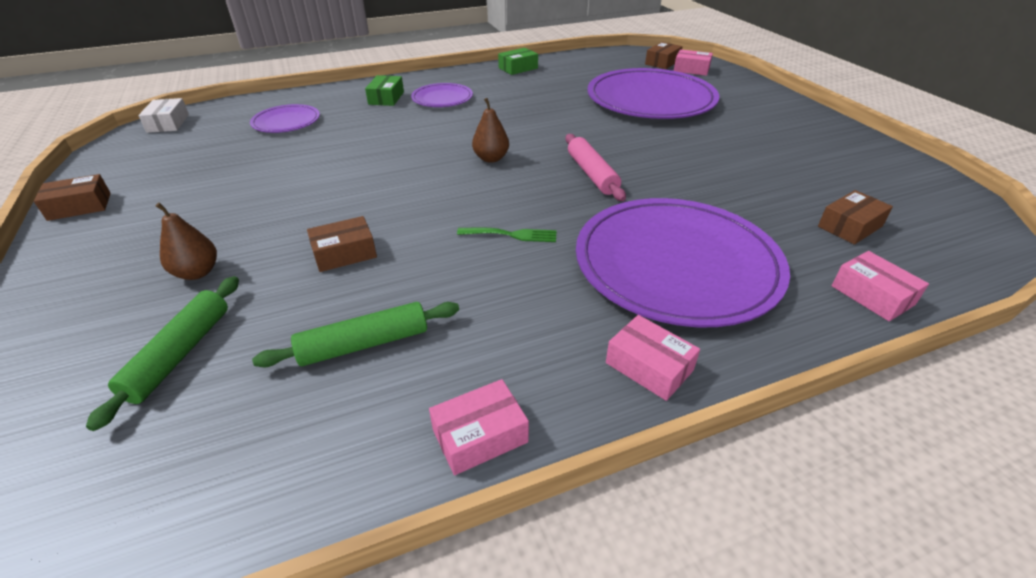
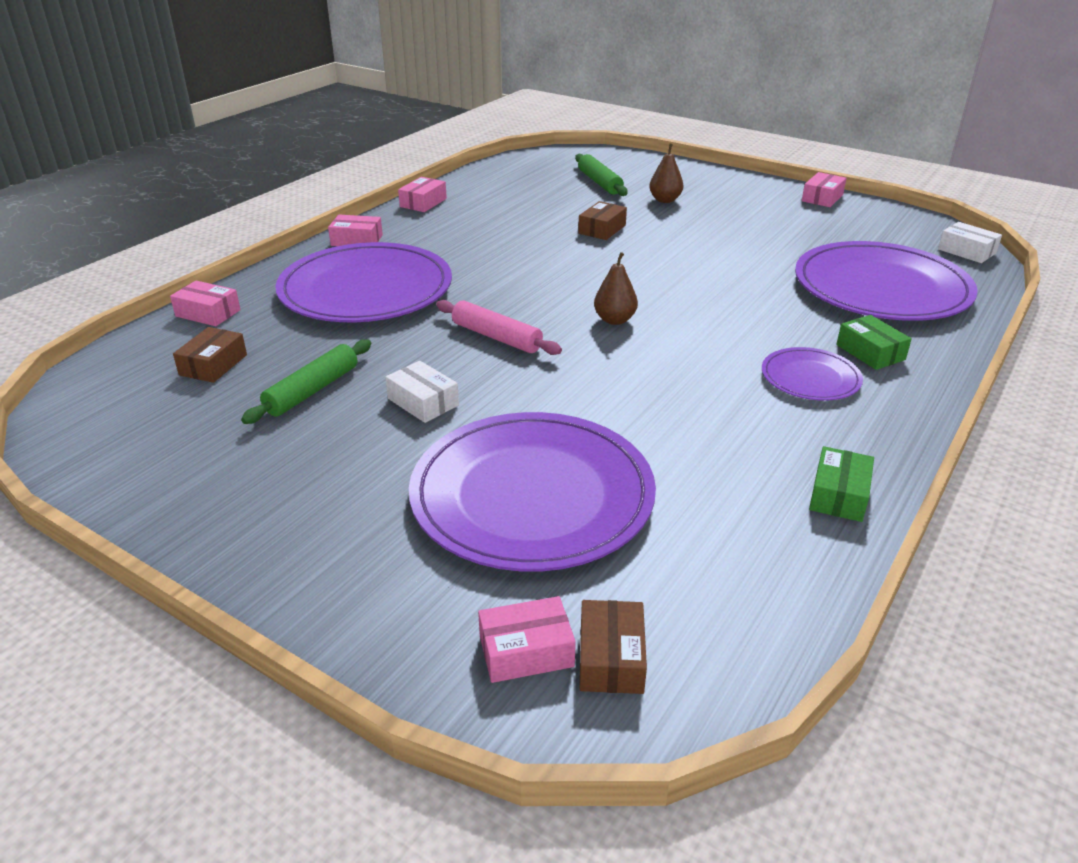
camera: 145 degrees right, 5 degrees down
brown box [34,174,111,221] -> pink box [802,172,847,207]
purple plate [250,104,320,133] -> purple plate [795,241,978,321], size x2.07
green rolling pin [252,302,459,368] -> green rolling pin moved to [241,339,371,424]
green fork [457,228,556,242] -> none
none -> white box [385,361,459,423]

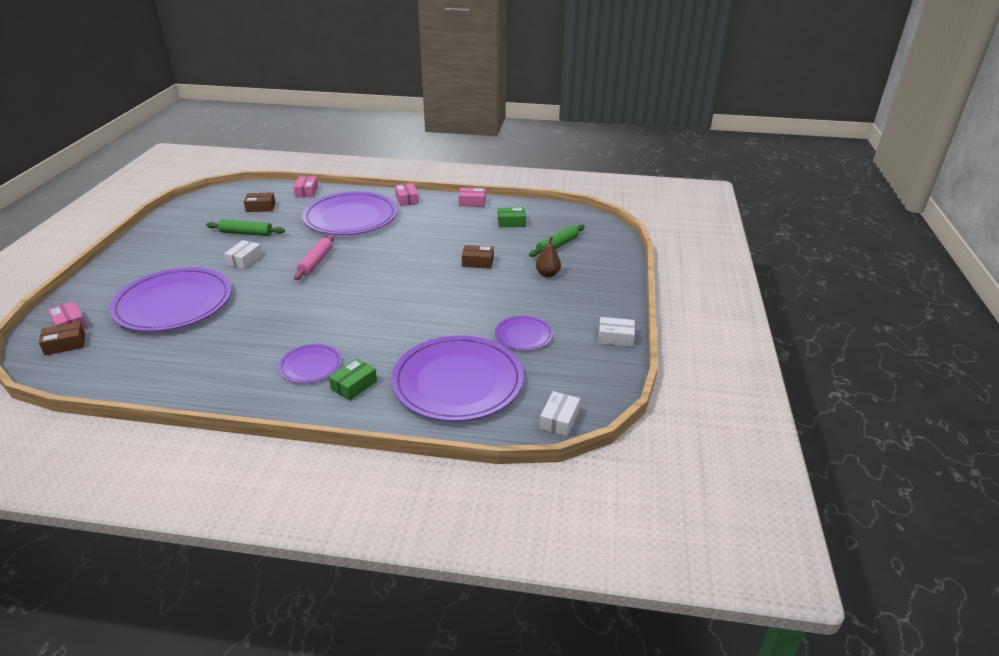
camera: 65 degrees right, 0 degrees up
brown pear [594,252,638,325] -> none
pink box [802,172,847,207] -> white box [598,317,635,347]
green box [809,446,874,522] -> green box moved to [498,207,526,228]
none -> purple plate [495,316,553,351]

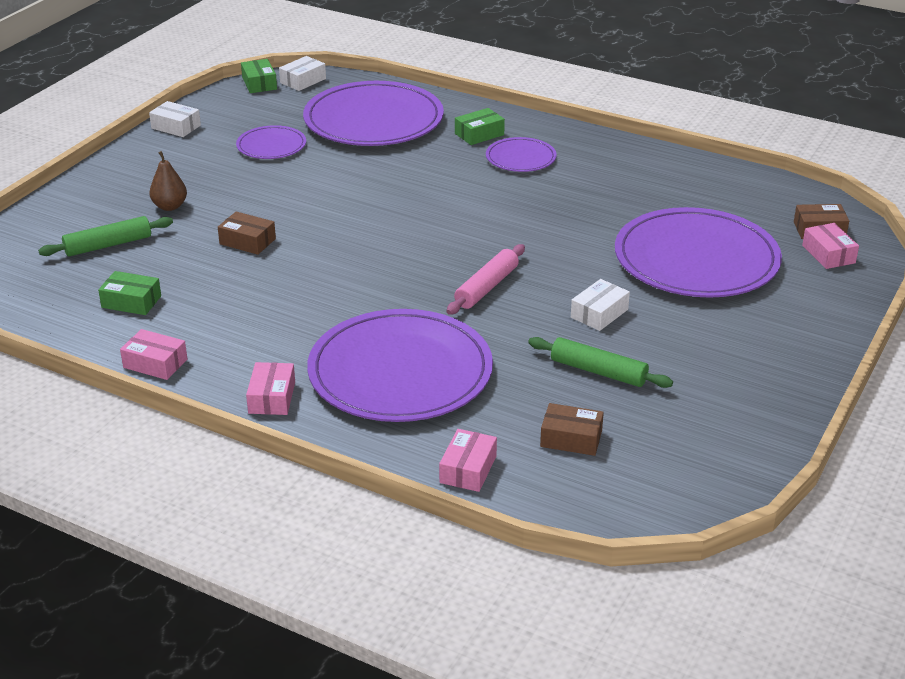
camera: 160 degrees left, 0 degrees up
none -> green box [241,59,277,93]

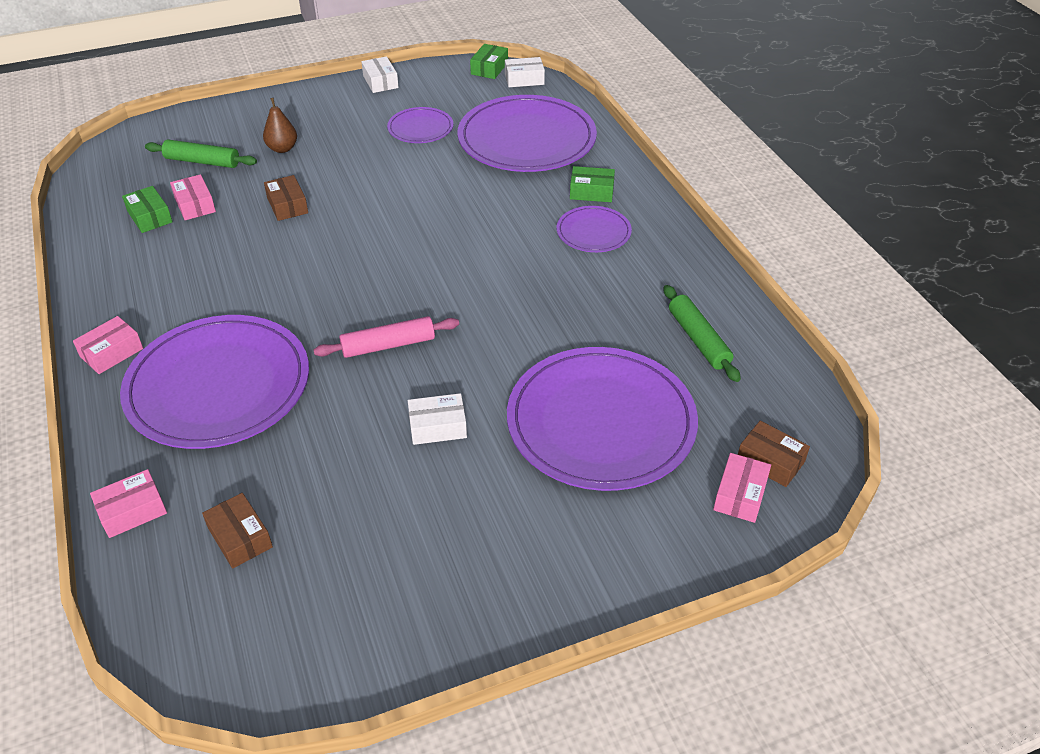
camera: 40 degrees right, 10 degrees up
pink box [120,329,187,380] -> pink box moved to [170,174,216,220]
green rolling pin [528,337,673,388] -> green rolling pin moved to [664,285,741,382]

